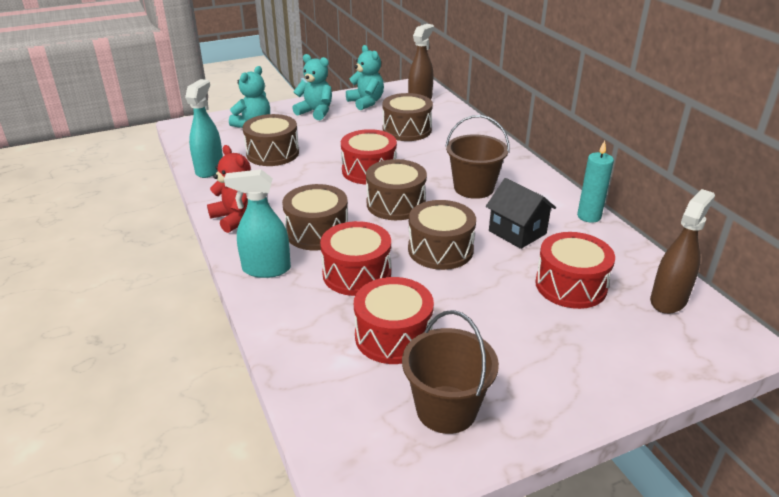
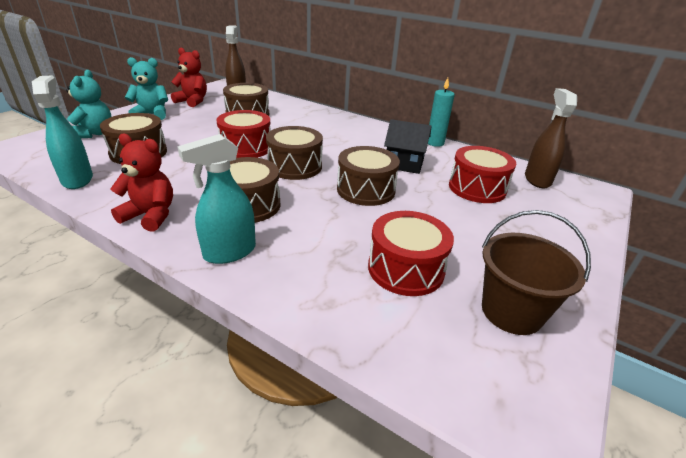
camera: 35 degrees left, 0 degrees up
red drum [320,221,391,296] -> none
turquoise teddy bear [346,45,384,110] -> red teddy bear [171,48,207,107]
brown bucket [445,115,510,199] -> none

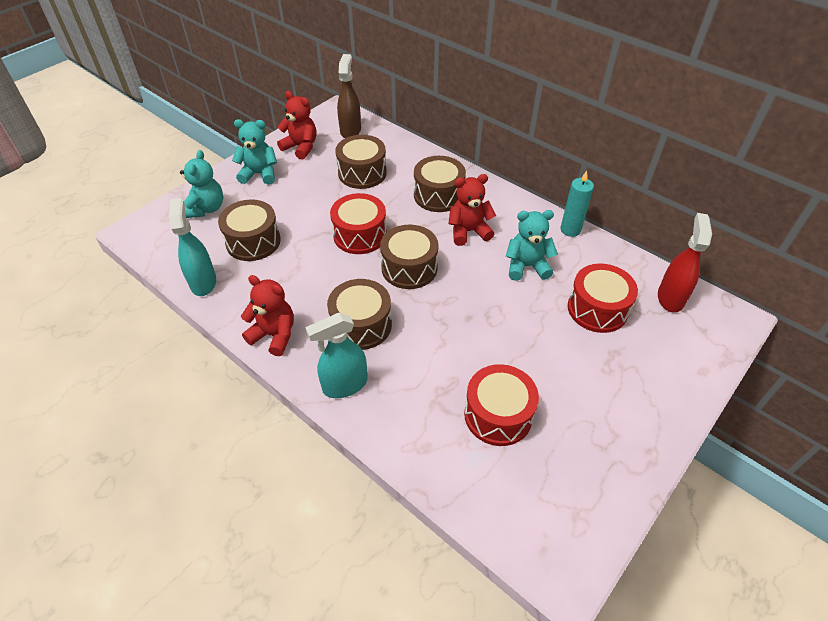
camera: 10 degrees right, 15 degrees up
brown drum [337,146,400,206] -> brown drum moved to [414,156,466,212]
black house [384,119,432,174] -> turquoise teddy bear [506,210,558,281]
brown bucket [482,210,591,335] -> none
brown spray bottle [525,88,577,188] -> red spray bottle [658,213,712,313]
none -> red teddy bear [448,174,496,246]

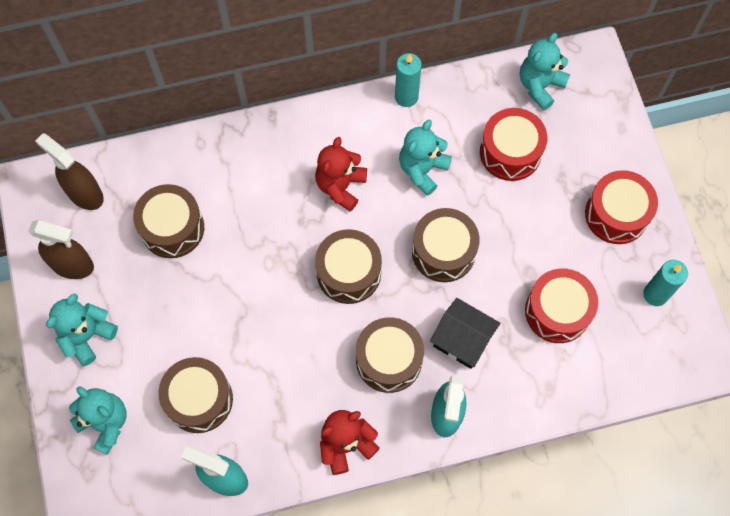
camera: 55 degrees left, 20 degrees up
red teddy bear [277,91,316,160] -> brown spray bottle [29,220,94,279]
red drum [330,193,387,254] -> red drum moved to [585,170,658,244]
brown drum [414,156,466,212] -> brown drum moved to [412,208,480,282]
red spray bottle [658,213,712,313] -> turquoise teddy bear [520,33,570,111]
none -> black house [430,298,500,369]
none -> turquoise candle [643,260,688,306]

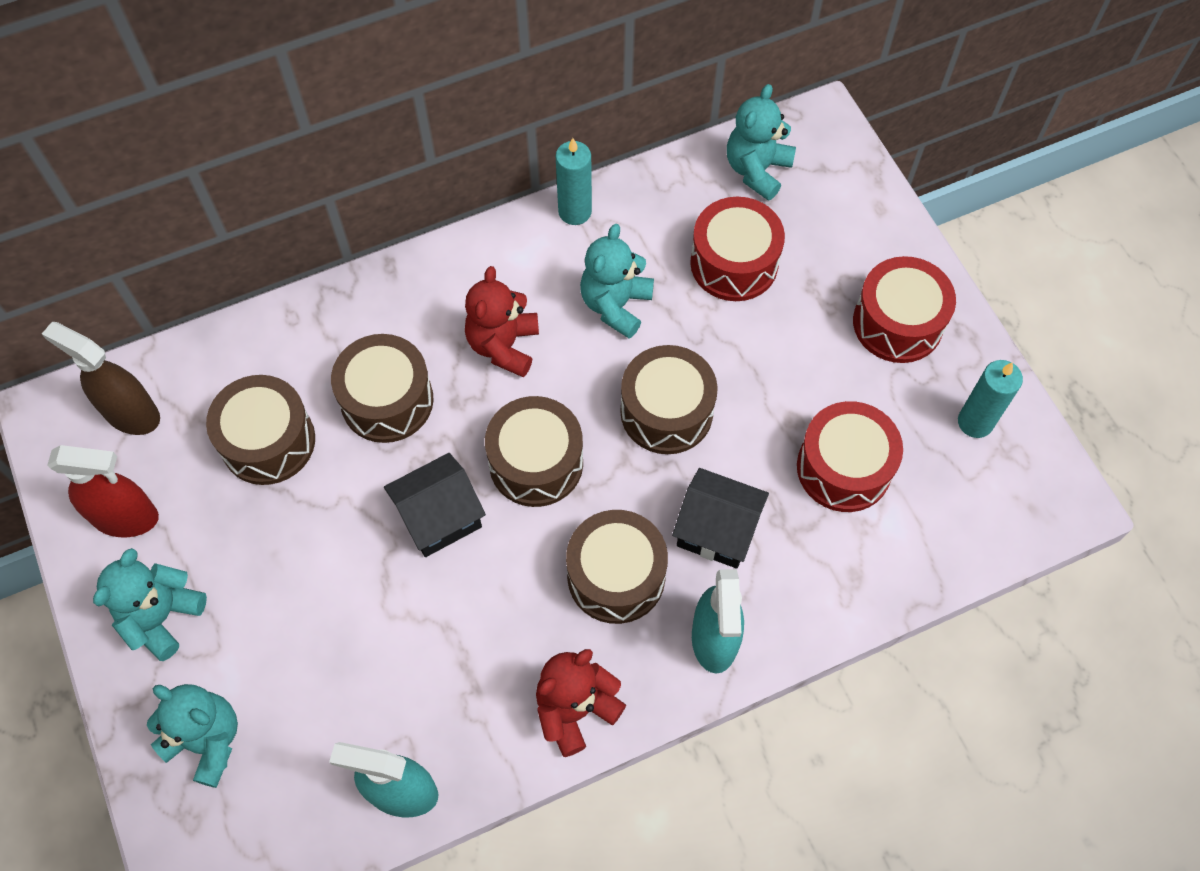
camera: 10 degrees left, 5 degrees down
brown spray bottle [29,220,94,279] -> red spray bottle [47,445,159,537]
brown drum [158,357,233,433] -> brown drum moved to [331,334,434,443]
none -> black house [384,453,486,557]

